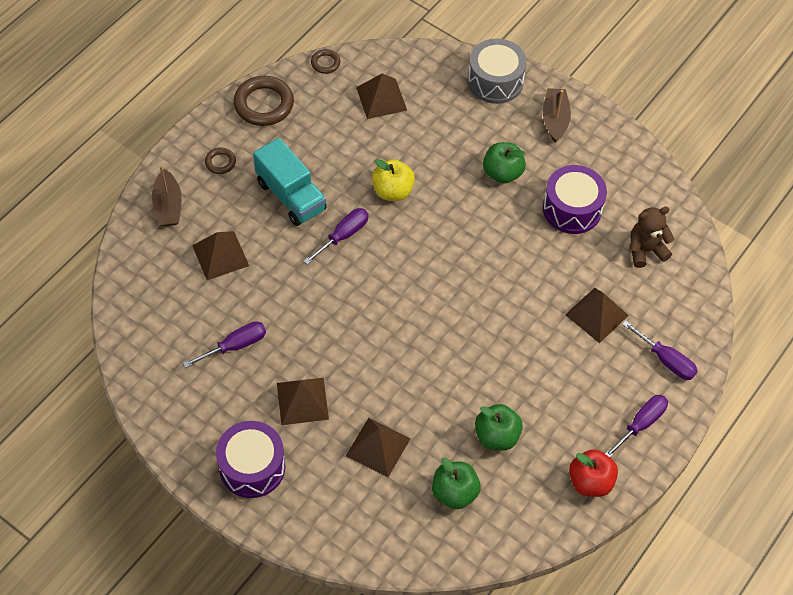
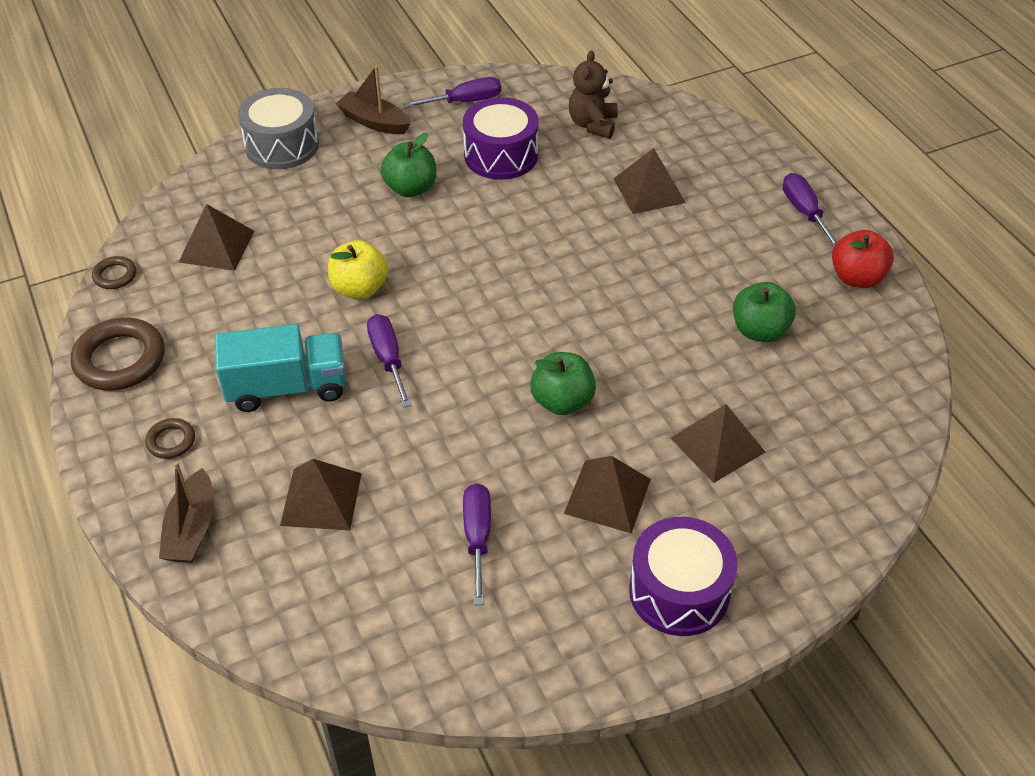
camera: 60 degrees left, 10 degrees down
brown boat [152,165,182,227] -> brown boat turned 75 degrees clockwise [159,461,214,563]
green apple [432,457,481,509] -> green apple moved to [530,352,596,415]
purple screwdriver [622,321,697,380] -> purple screwdriver moved to [404,77,501,108]

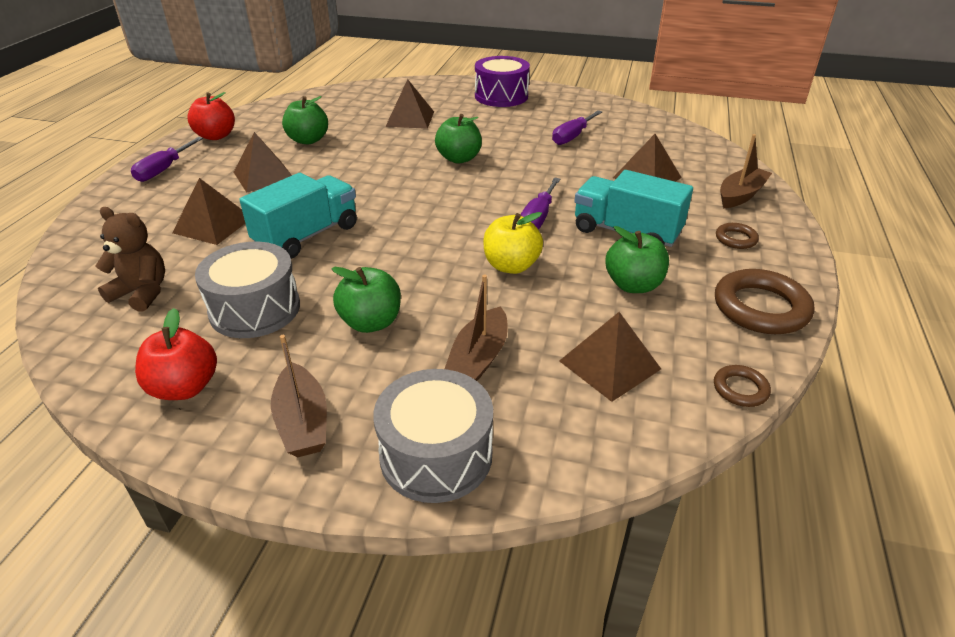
camera: 140 degrees left, 10 degrees down
purple screwdriver [404,77,501,108] -> red apple [135,308,217,400]
purple drum [463,97,539,180] -> grey drum [195,242,300,338]
brown pyramid [564,456,651,534] -> brown pyramid moved to [234,132,292,193]
brown teddy bear [569,50,618,139] -> brown teddy bear turned 120 degrees counterclockwise [96,207,165,312]
none -> turquoise truck [240,173,357,259]
none -> brown boat [444,274,508,381]
none -> green apple [605,226,669,293]

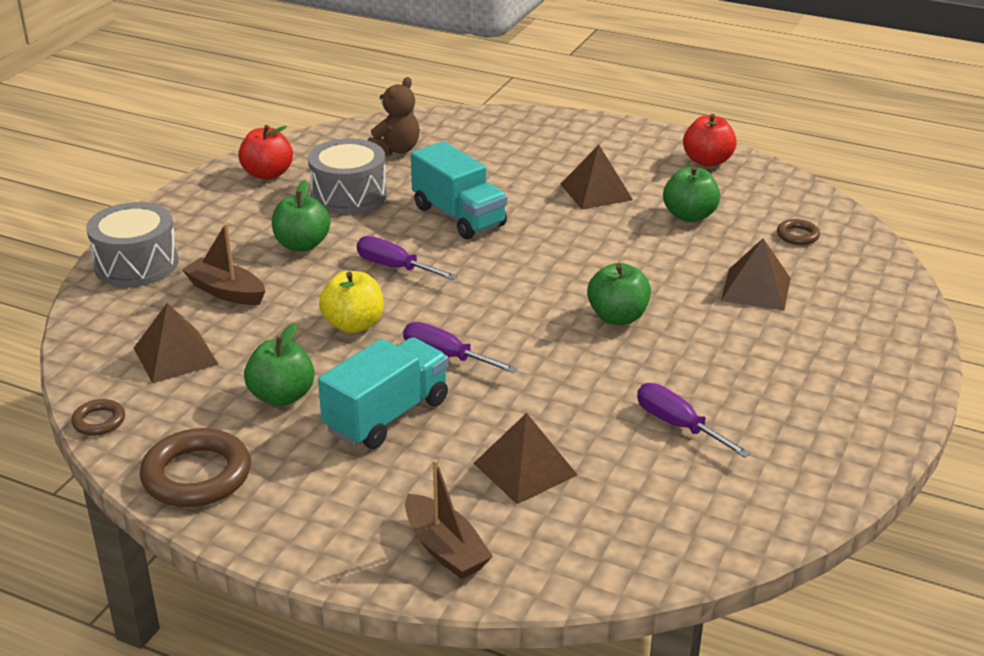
camera: 100 degrees right, 5 degrees down
purple screwdriver [131,137,203,182] -> purple screwdriver moved to [357,236,458,280]
brown pyramid [172,178,245,245] -> none
brown boat [271,335,327,457] -> none
purple drum [475,56,530,107] -> none
brown ring [716,223,759,249] -> brown ring moved to [777,219,820,245]

